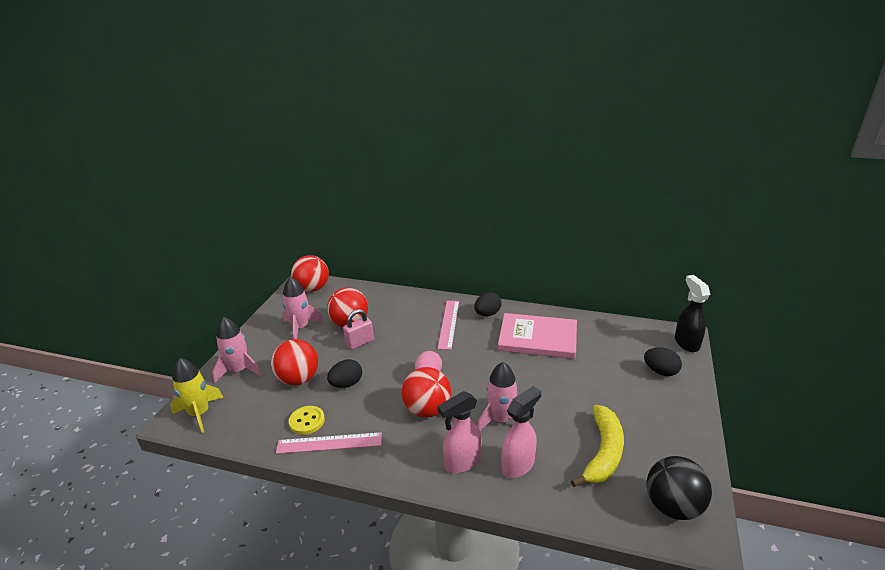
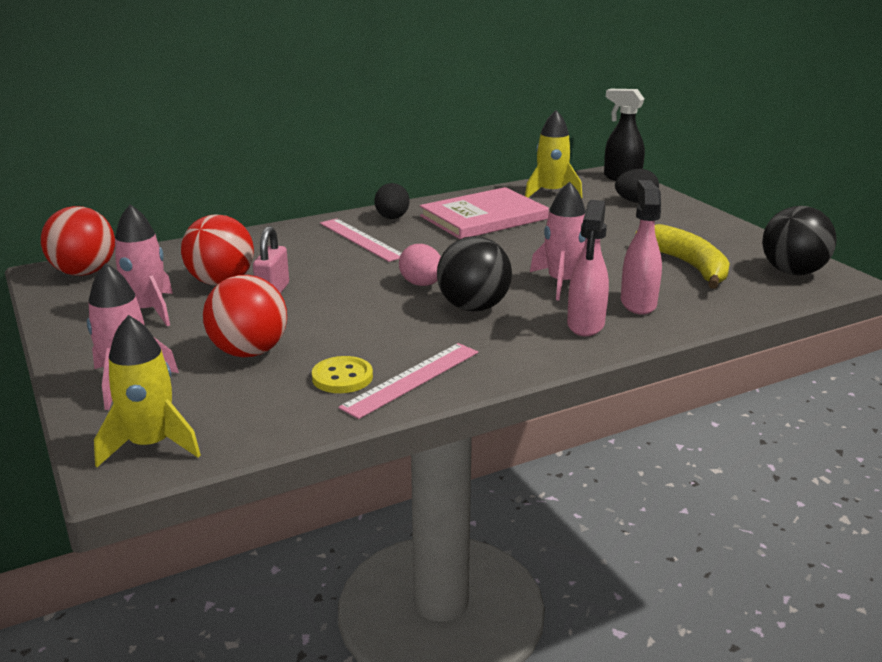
camera: 45 degrees left, 5 degrees down
black egg [327,359,362,388] -> none
red ball [402,367,451,417] -> black ball [437,236,512,311]
none -> yellow rocket [525,110,582,198]

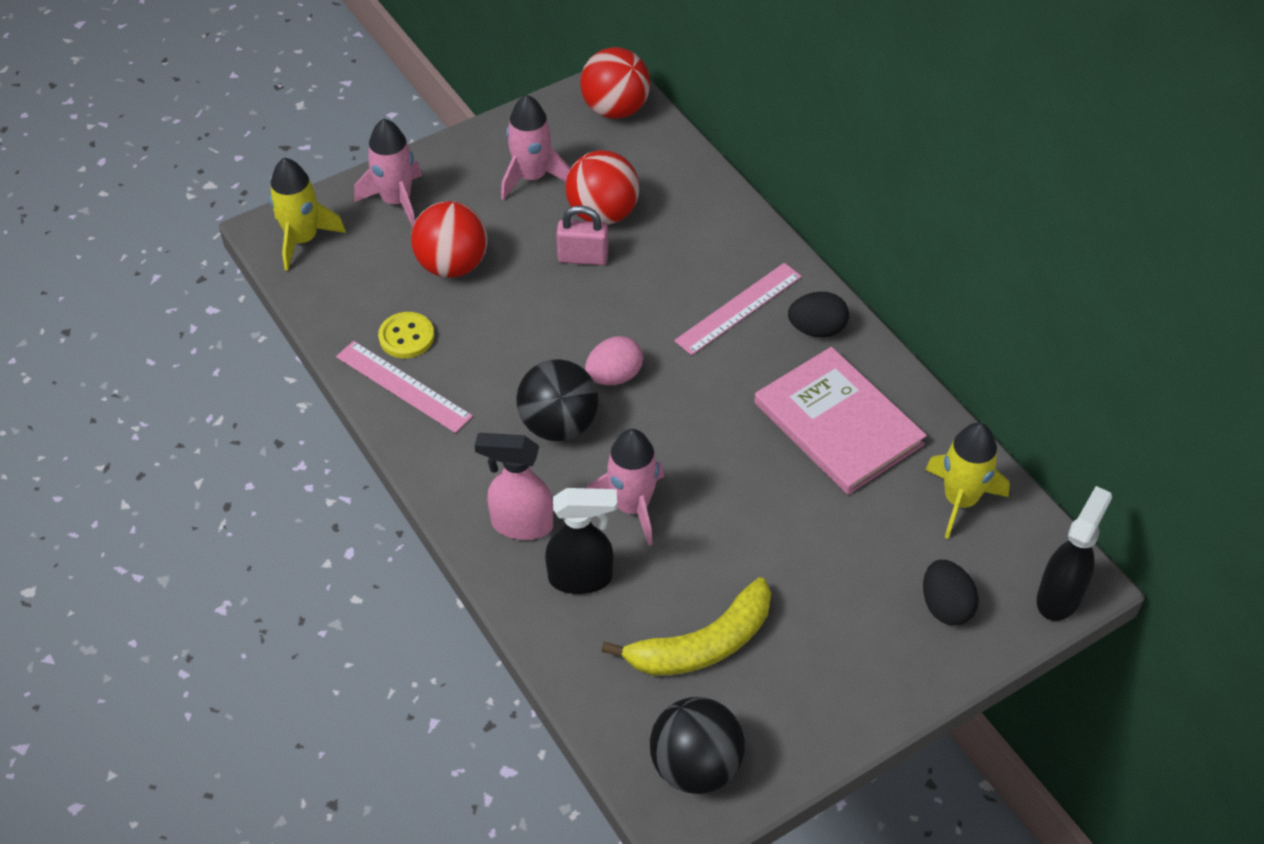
camera: 85 degrees right, 25 degrees up
pink spray bottle [621,180,662,315] -> black spray bottle [545,488,617,594]

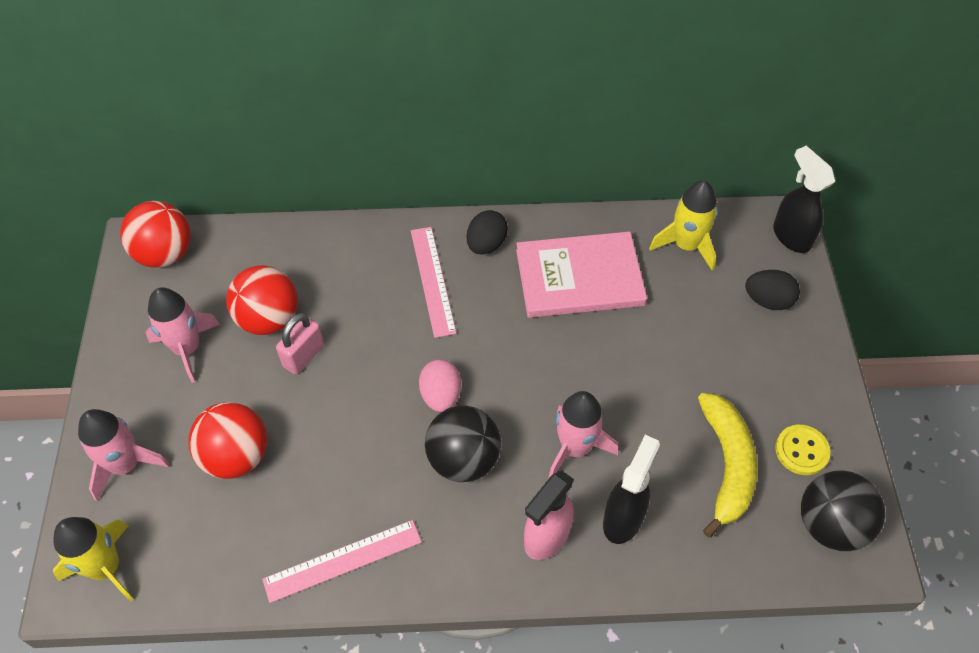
camera: 60 degrees left, 5 degrees up
yellow button [378,312,434,358] -> yellow button moved to [775,425,831,475]

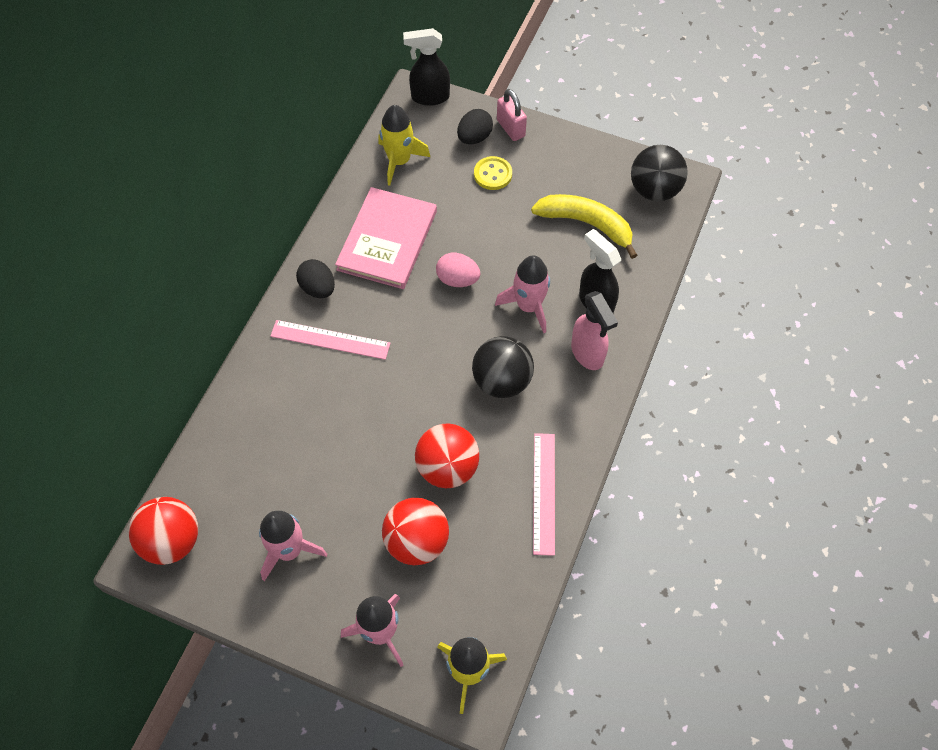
camera: 65 degrees left, 5 degrees up
red ball [226,265,298,335] -> red ball moved to [415,423,479,488]
pink padlock [276,313,324,375] -> pink padlock moved to [497,89,527,141]
pink egg [419,359,461,412] -> pink egg moved to [436,253,480,287]
yellow button [775,425,831,475] -> yellow button moved to [474,156,512,190]

